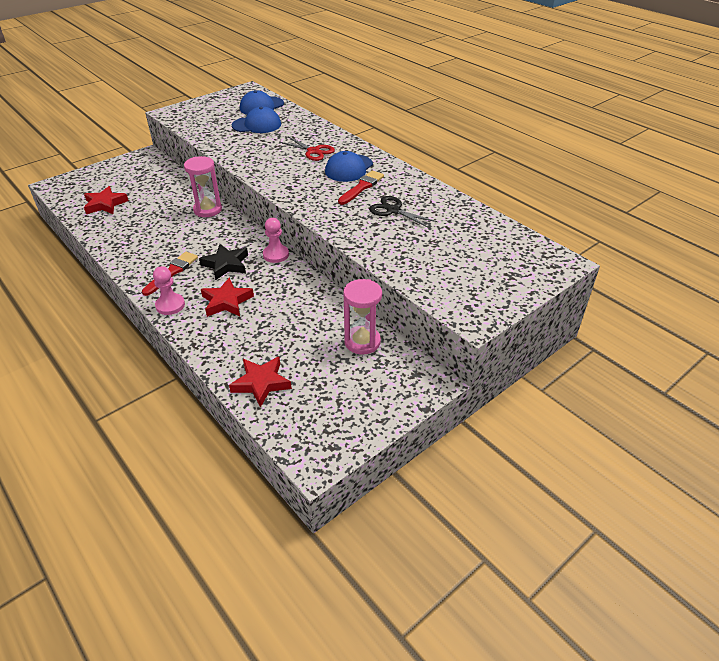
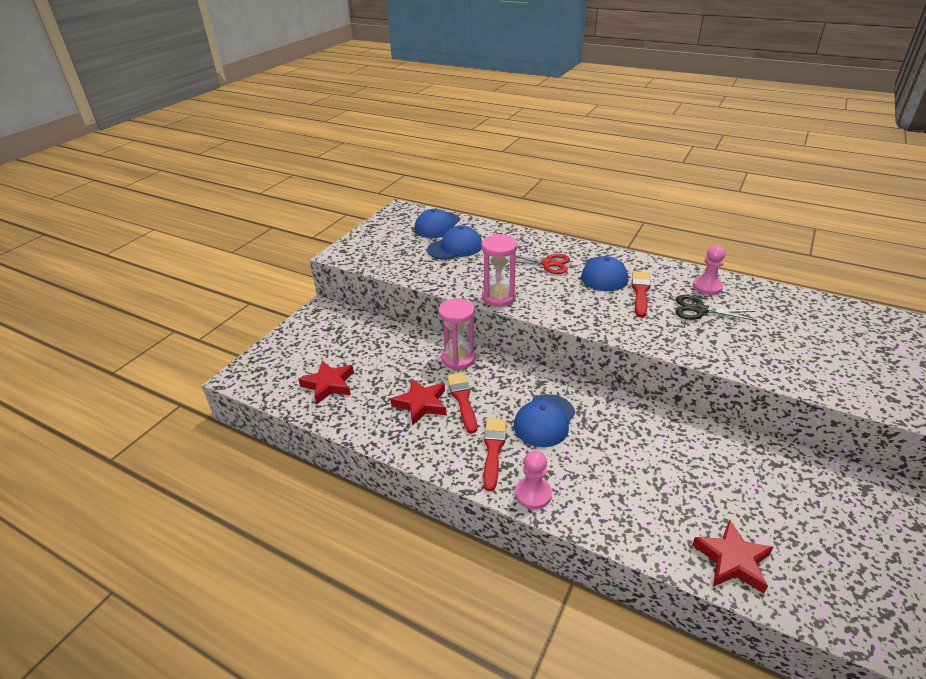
camera: 20 degrees left, 5 degrees down
black star [199,244,248,280] -> blue cap [514,394,575,447]
red star [201,277,254,317] -> red star moved to [391,378,447,426]
pink pawn [263,218,289,263] -> pink pawn moved to [693,245,725,295]
pink hourglass [343,279,382,354] -> pink hourglass moved to [481,234,517,307]
none -> red brush [447,372,477,433]

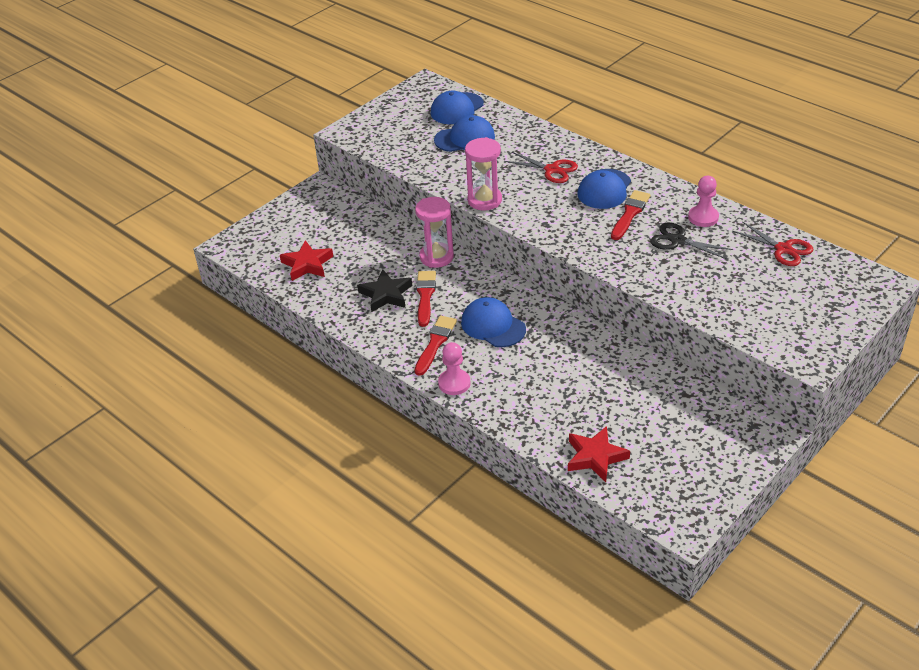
camera: 15 degrees right, 5 degrees up
red star [391,378,447,426] -> black star [357,269,412,312]
blue cap [514,394,575,447] -> blue cap turned 90 degrees clockwise [461,297,526,347]
none -> red scissors [733,221,813,266]

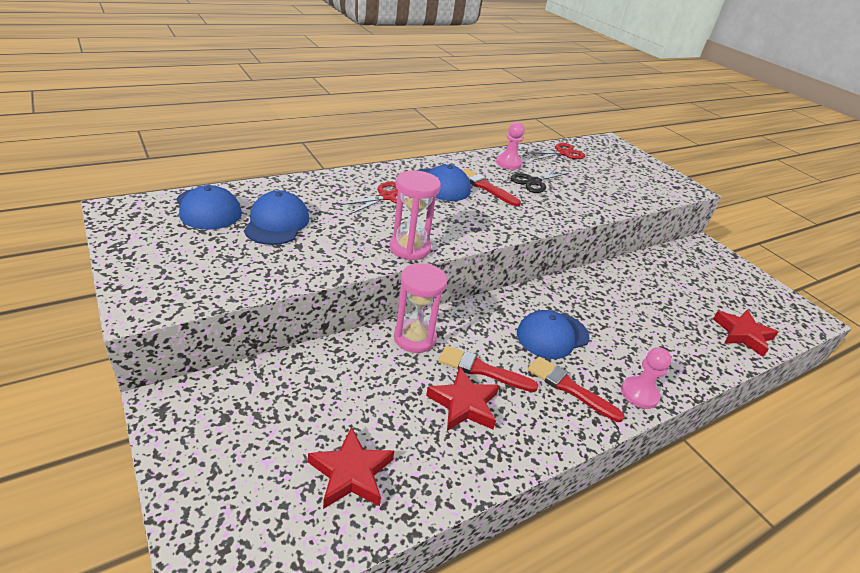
camera: 80 degrees left, 5 degrees down
black star [357,269,412,312] -> red star [426,366,500,431]

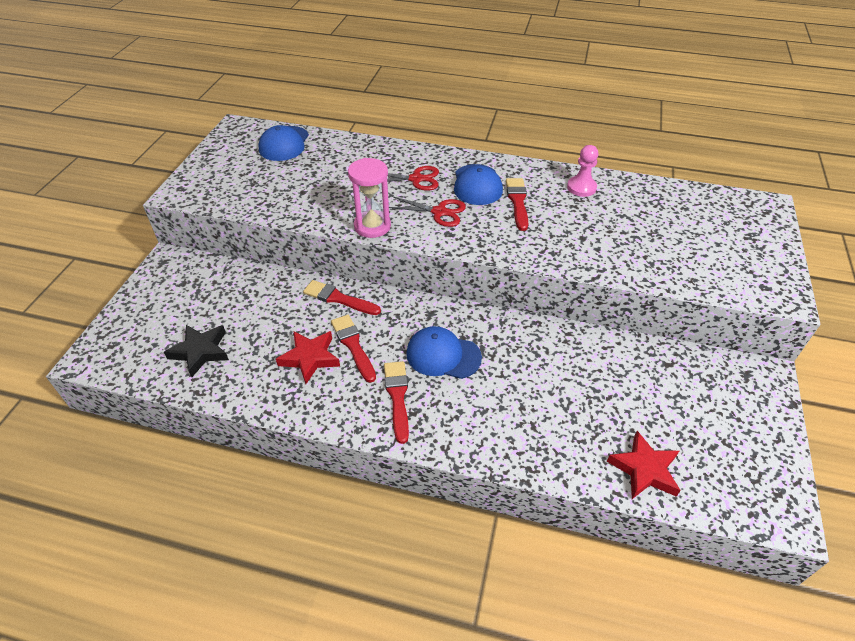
camera: 50 degrees right, 10 degrees up
blue cap [244,190,309,245] -> none
red star [308,426,394,509] -> black star [164,325,229,377]
pink hourglass [394,263,447,353] -> red brush [303,280,381,315]
black scissors [510,168,569,193] -> none
red scissors [525,143,585,160] -> red scissors moved to [389,196,466,227]
pink pawn [621,347,672,409] -> none

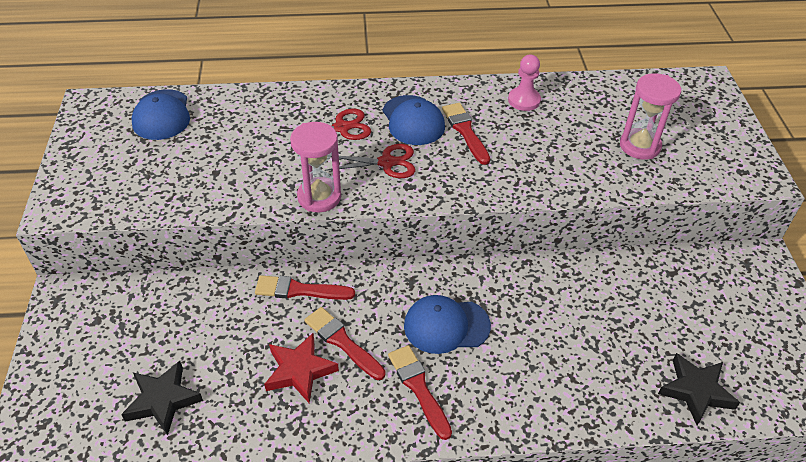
camera: 20 degrees left, 0 degrees up
red star [607,431,681,499] -> black star [658,353,740,425]
none -> pink hourglass [620,73,681,160]

